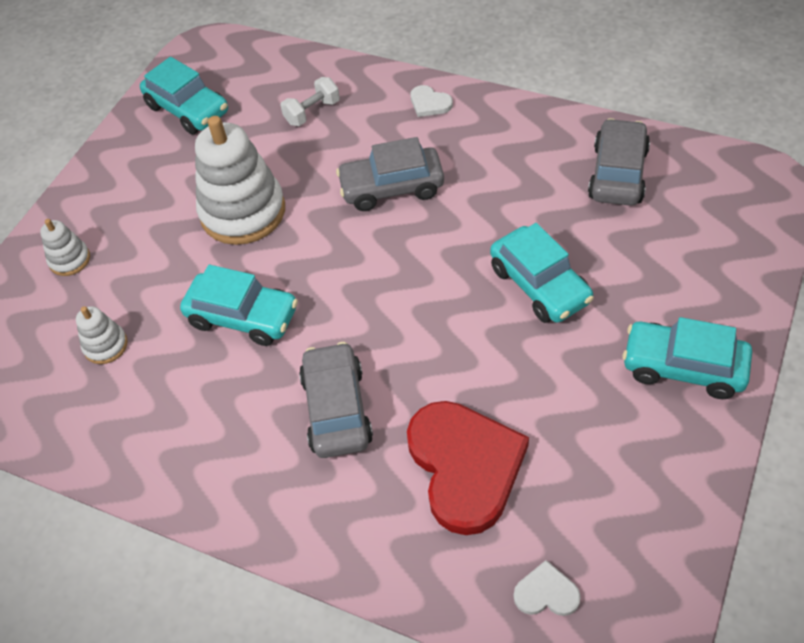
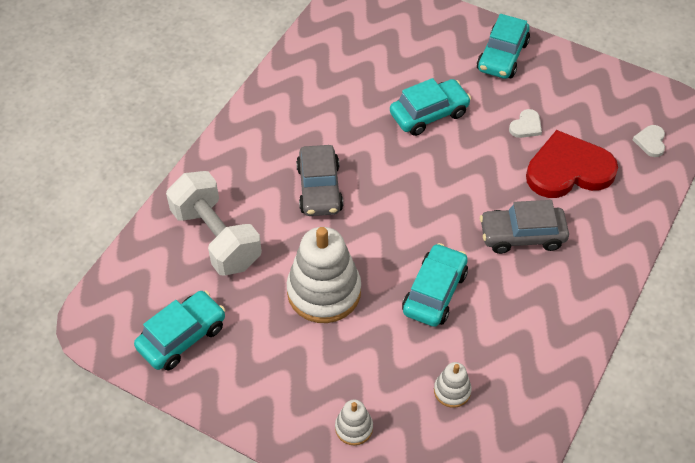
camera: 90 degrees left, 0 degrees up
white dumbbell [280,77,340,126] -> white dumbbell [166,171,262,275], size x2.10
white heart [411,85,453,117] -> white heart moved to [509,109,542,138]
grey car [588,118,650,206] -> none

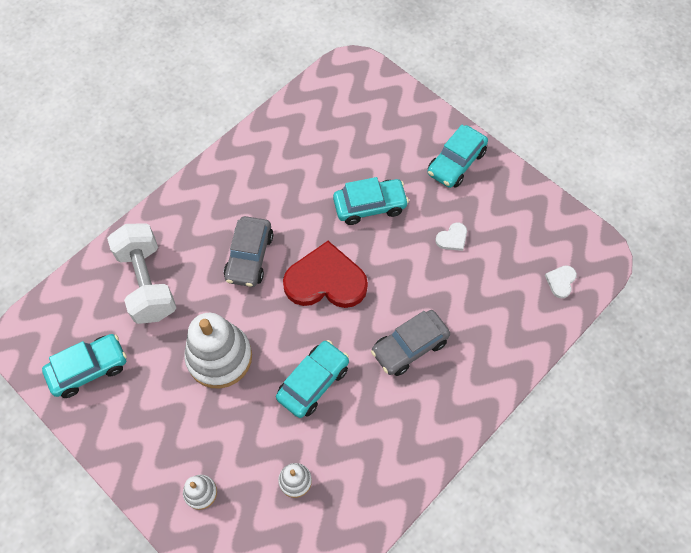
camera: 15 degrees right, 10 degrees up
grey car [480,200,569,254] -> grey car turned 45 degrees counterclockwise [371,310,450,376]
red heart [526,130,618,198] -> red heart moved to [283,241,368,308]

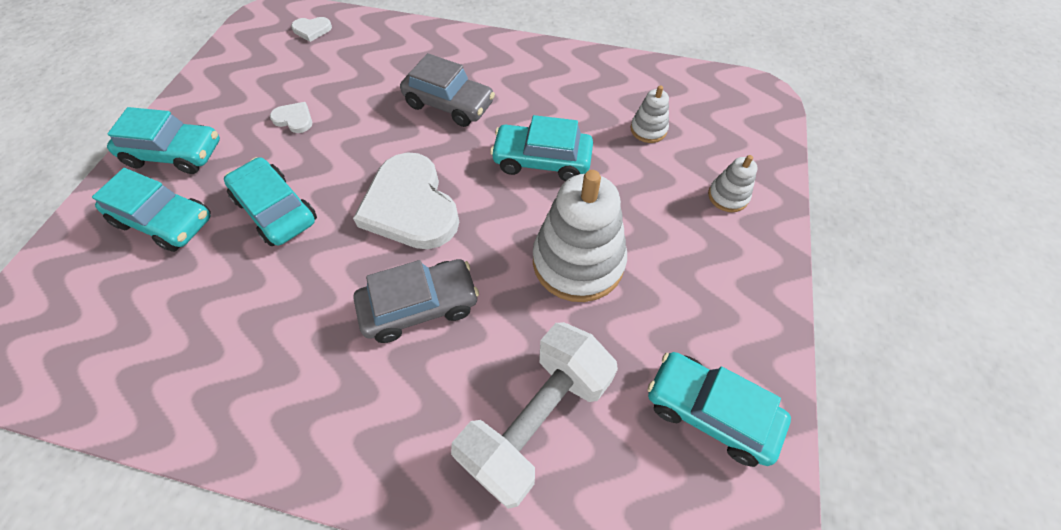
camera: 120 degrees left, 5 degrees down
red heart [283,241,368,308] -> white heart [353,152,459,249]
none -> turquoise car [92,168,211,252]

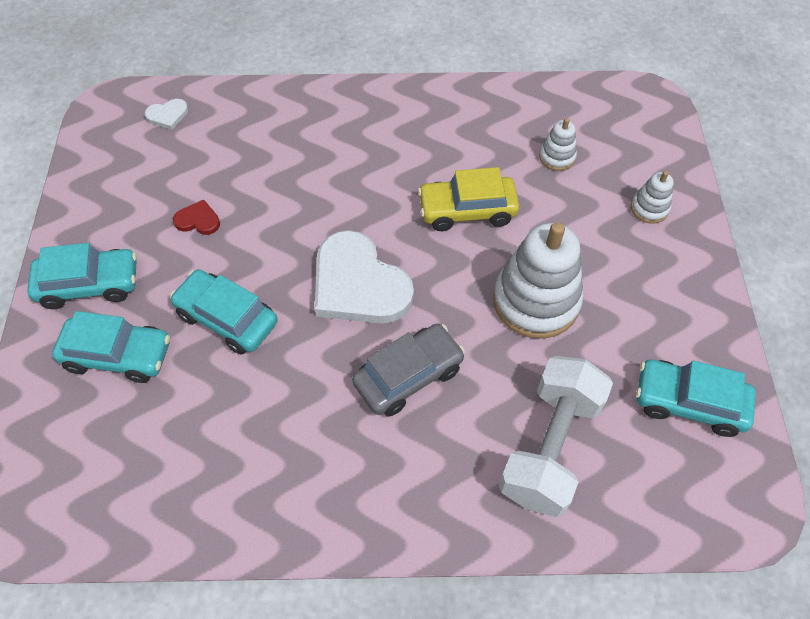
camera: 15 degrees left, 0 degrees up
white heart [270,102,312,133] -> red heart [173,200,220,235]
grey car [400,53,495,127] -> none
turquoise car [490,115,593,181] -> yellow car [418,167,520,231]

